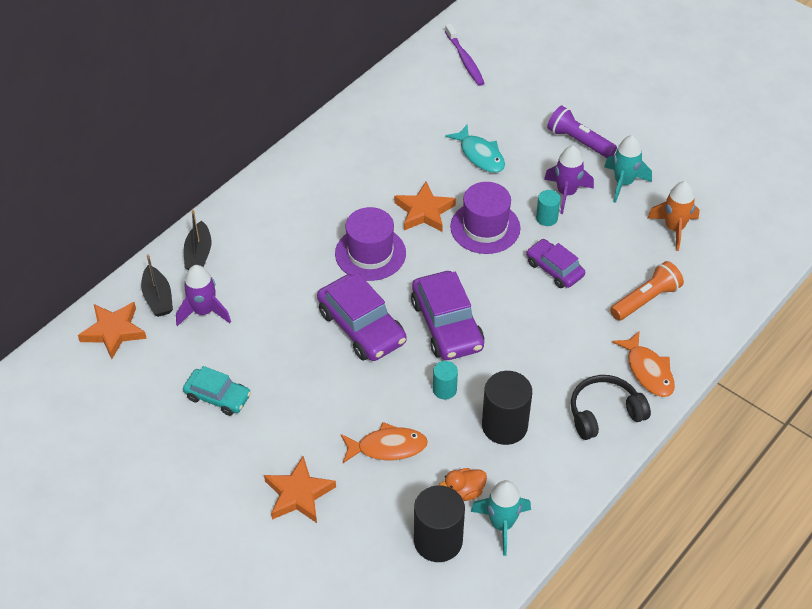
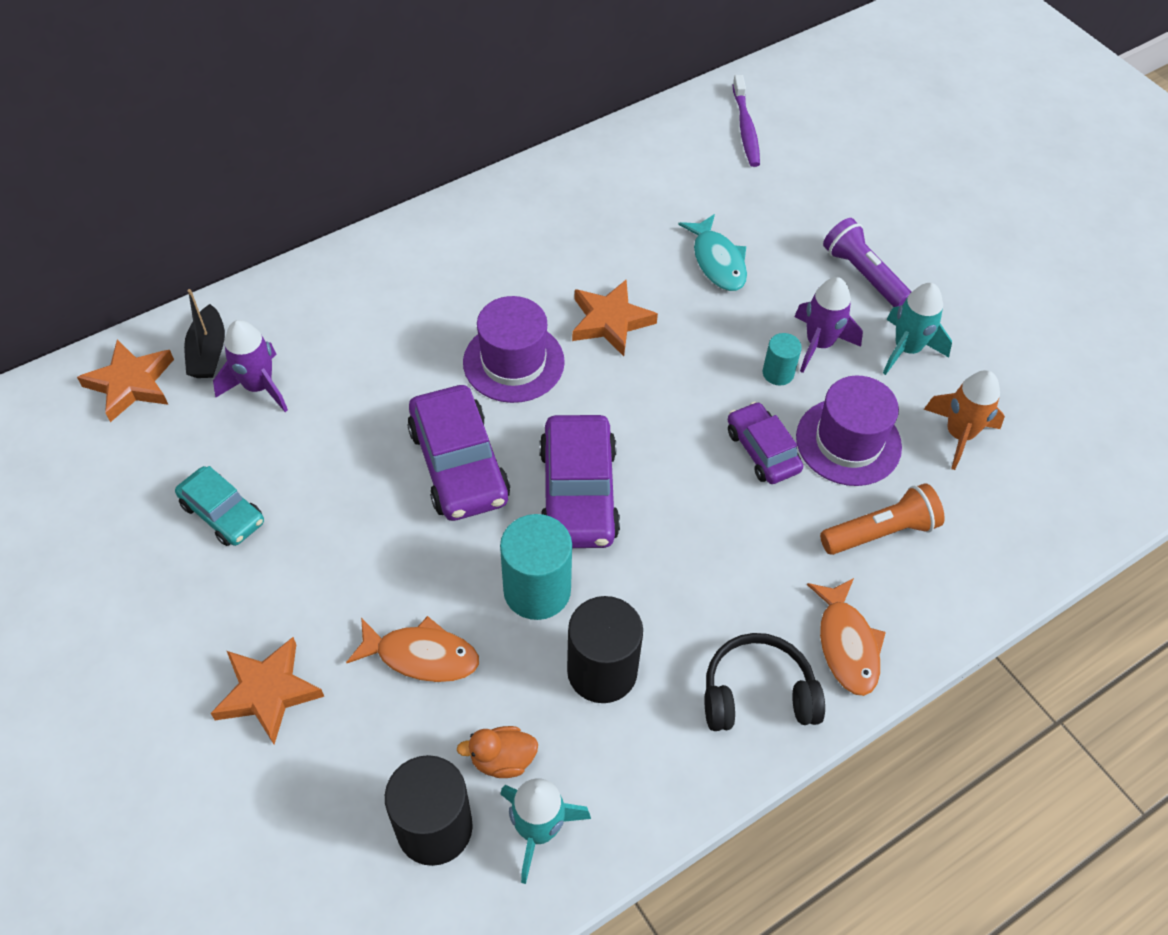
camera: 15 degrees right, 5 degrees up
black boat [184,210,211,270] -> none
turquoise cylinder [433,361,458,400] -> turquoise cylinder [500,514,572,620], size x1.87
purple hat [450,182,520,254] -> purple hat moved to [796,375,902,486]

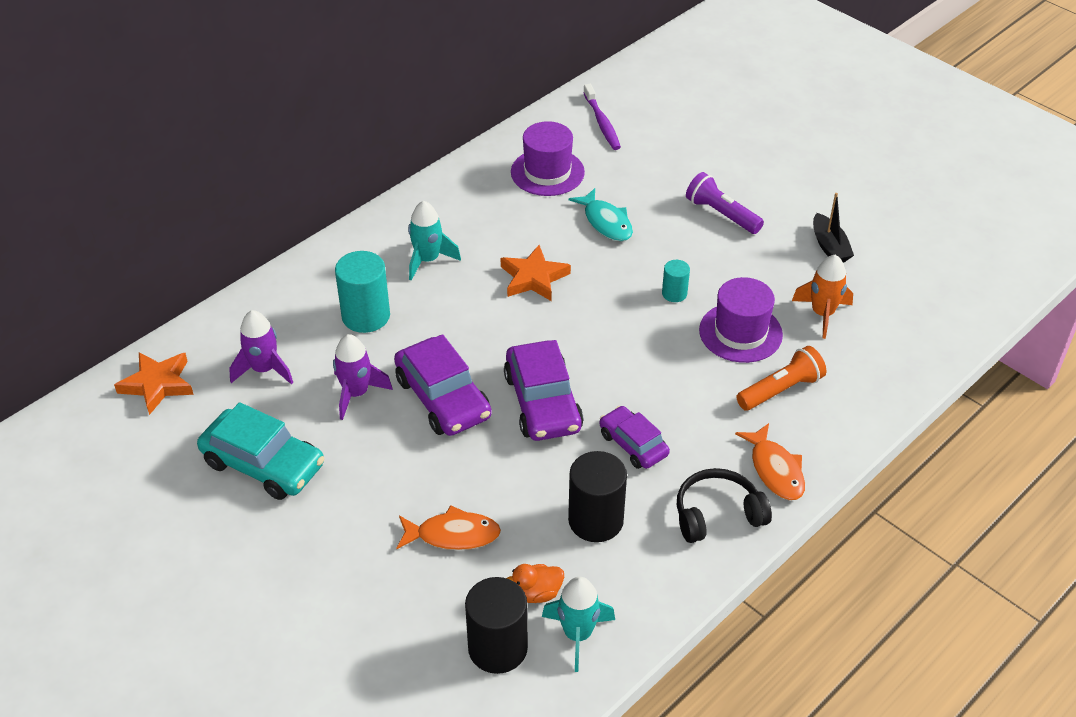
camera: 10 degrees left, 10 degrees down
turquoise car [175,466,264,546] -> turquoise car [197,402,324,500], size x1.62
black boat [184,289,225,378] -> black boat moved to [813,193,854,262]
orange star [211,637,324,744] -> none
purple hat [463,296,565,403] -> purple hat moved to [511,121,585,196]
turquoise cylinder [500,514,572,620] -> turquoise cylinder moved to [335,251,390,333]
purple car [728,402,803,484] -> purple car moved to [599,406,670,469]
purple rocket [794,277,863,373] -> purple rocket moved to [333,334,393,420]
turquoise rocket [883,283,952,375] -> turquoise rocket moved to [408,201,461,281]

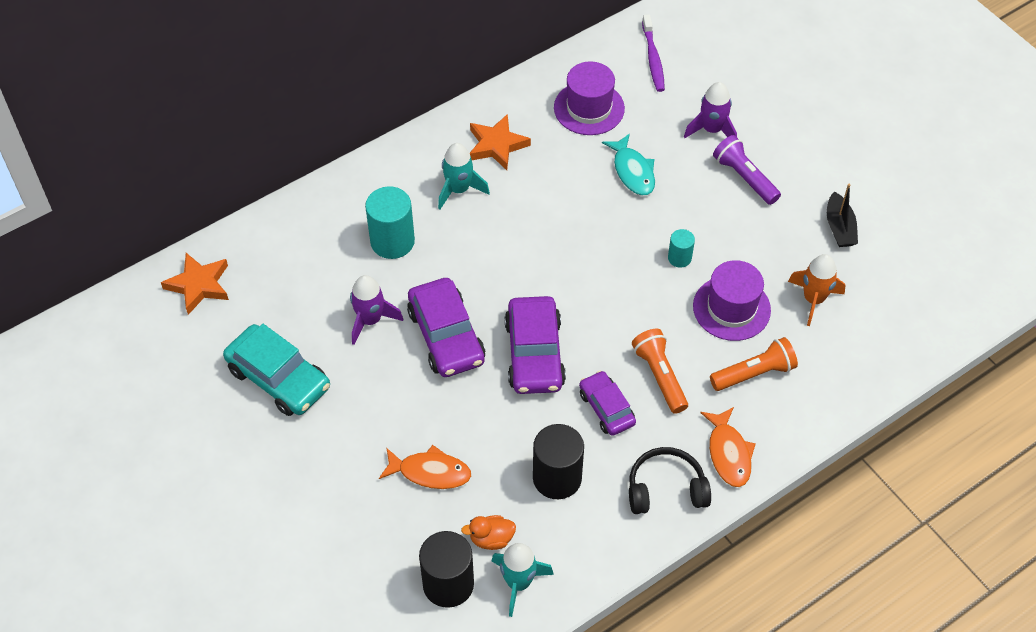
camera: 10 degrees right, 10 degrees up
purple rocket [229,310,293,385] -> purple rocket moved to [684,82,737,138]
orange star [501,245,571,301] -> orange star moved to [470,114,531,170]
none -> orange flashlight [632,329,688,414]

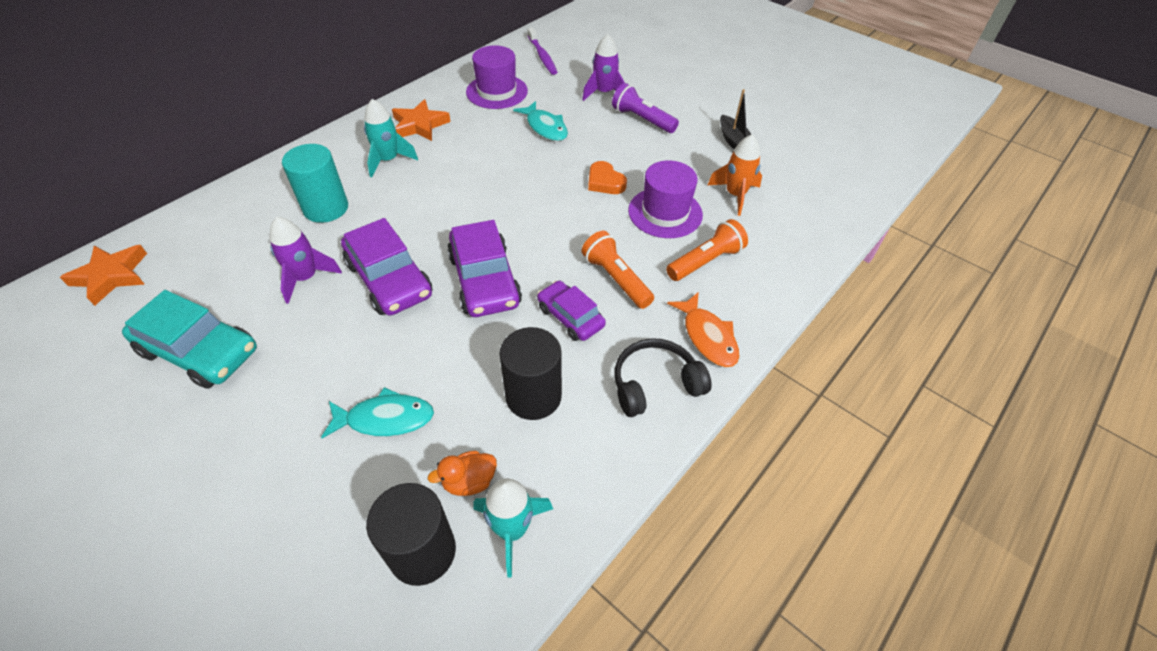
camera: 15 degrees left, 5 degrees down
orange fish [379,445,471,489] -> turquoise fish [321,387,434,438]
turquoise cylinder [668,229,695,268] -> orange heart [588,161,627,194]

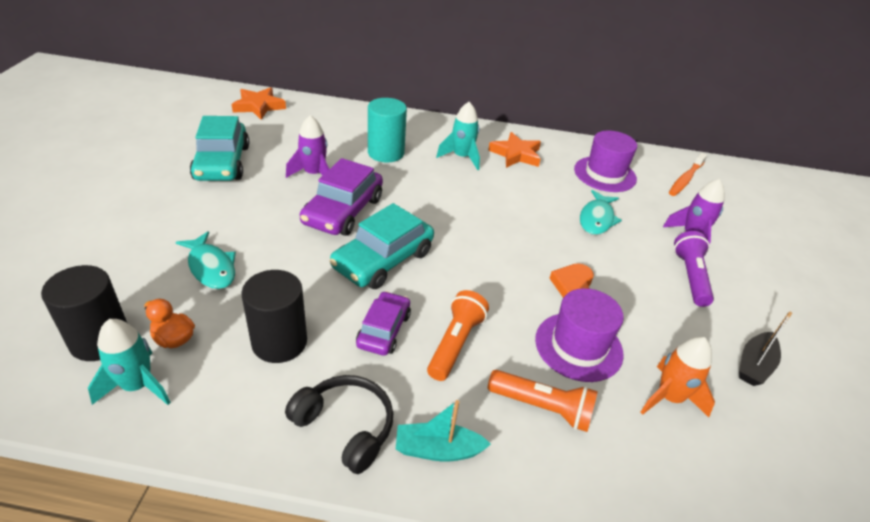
camera: 55 degrees right, 10 degrees down
purple car [447,220,522,317] -> turquoise car [330,203,434,289]
purple toothbrush [528,27,557,75] -> orange toothbrush [669,153,707,196]
orange fish [667,292,740,367] -> turquoise boat [396,400,491,462]

